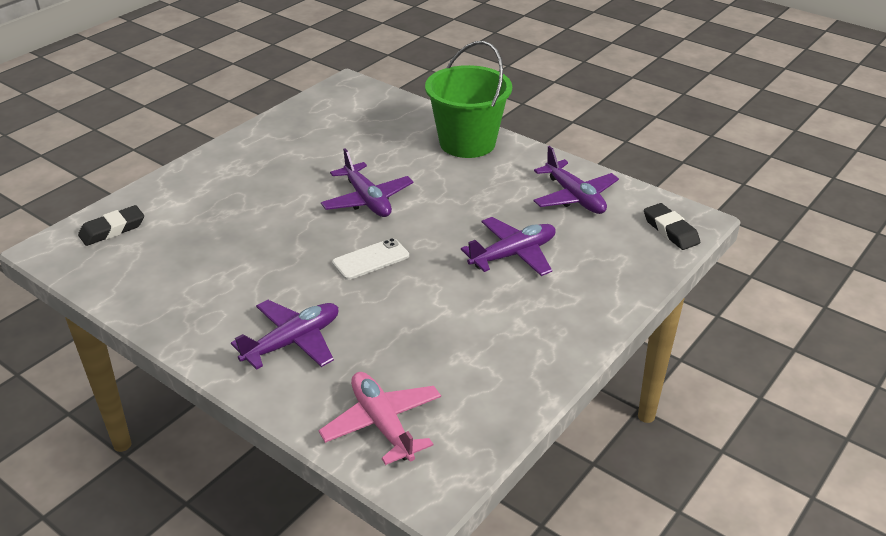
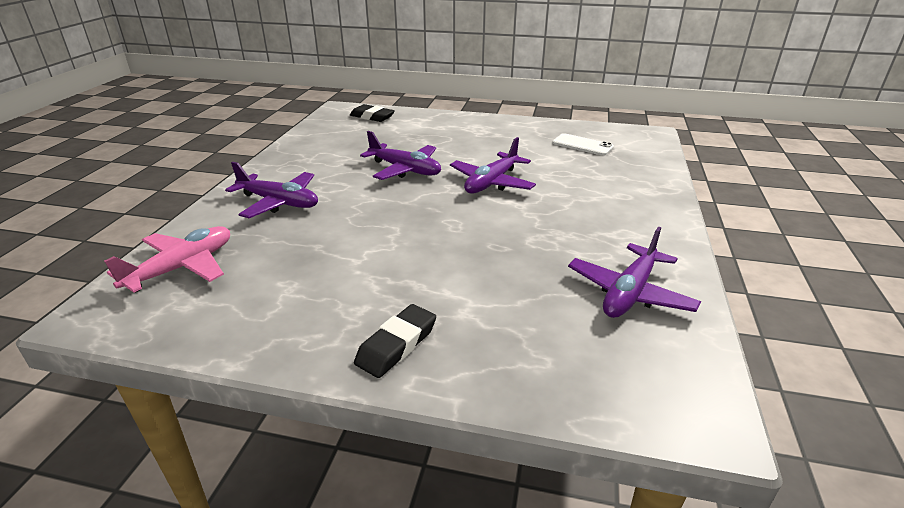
camera: 65 degrees right, 5 degrees down
white phone [332,238,409,280] -> white phone moved to [552,133,614,156]
green bucket [425,41,512,158] -> none
purple plane [461,217,556,276] -> purple plane moved to [360,131,441,180]
black eraser [644,203,700,250] -> black eraser moved to [354,304,436,378]

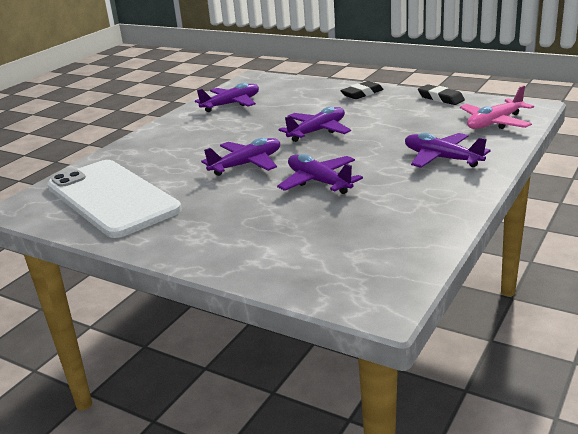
camera: 160 degrees left, 5 degrees down
black eraser [350,104,395,122] -> black eraser moved to [418,84,465,105]
white phone [552,133,614,156] -> white phone [47,160,182,238], size x2.49
none -> purple plane [278,107,351,142]

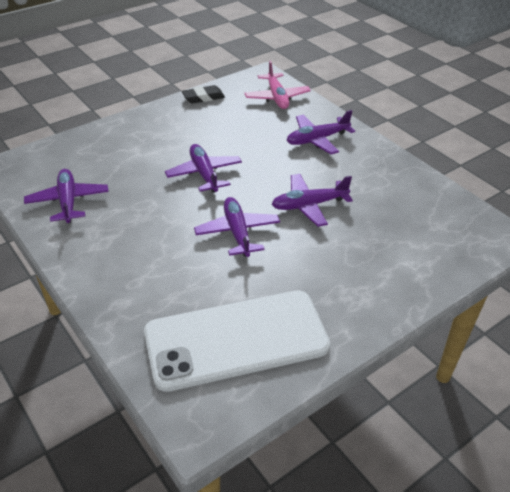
camera: 70 degrees left, 15 degrees up
black eraser [340,81,383,99] -> none

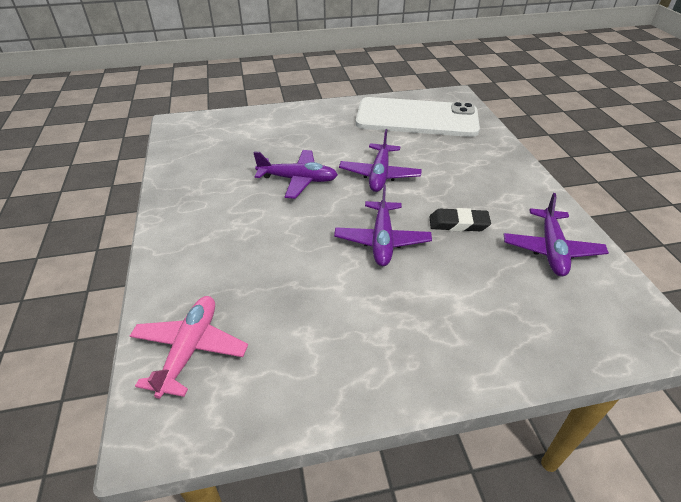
camera: 155 degrees left, 0 degrees up
black eraser [182,85,225,104] -> black eraser moved to [429,208,491,232]
purple plane [287,110,355,154] -> none

